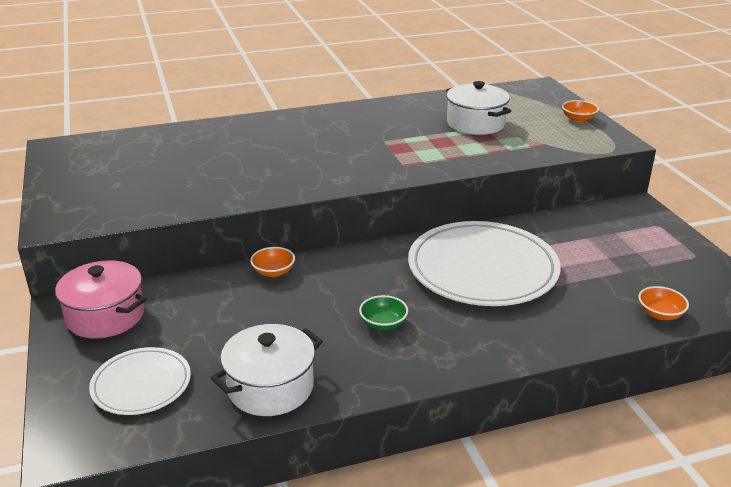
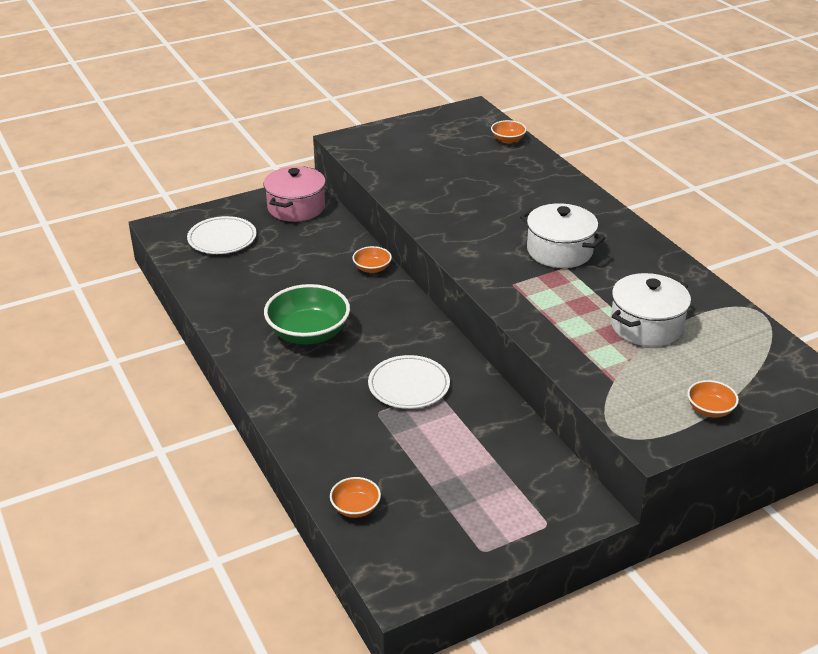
camera: 80 degrees right, 5 degrees up
white pot [211,324,323,416] -> white pot moved to [520,203,606,268]
green bowl [359,295,408,330] -> green bowl [264,284,350,345], size x2.01
white plate [408,221,561,306] -> white plate [368,355,450,409], size x0.54
none -> orange bowl [491,120,527,143]

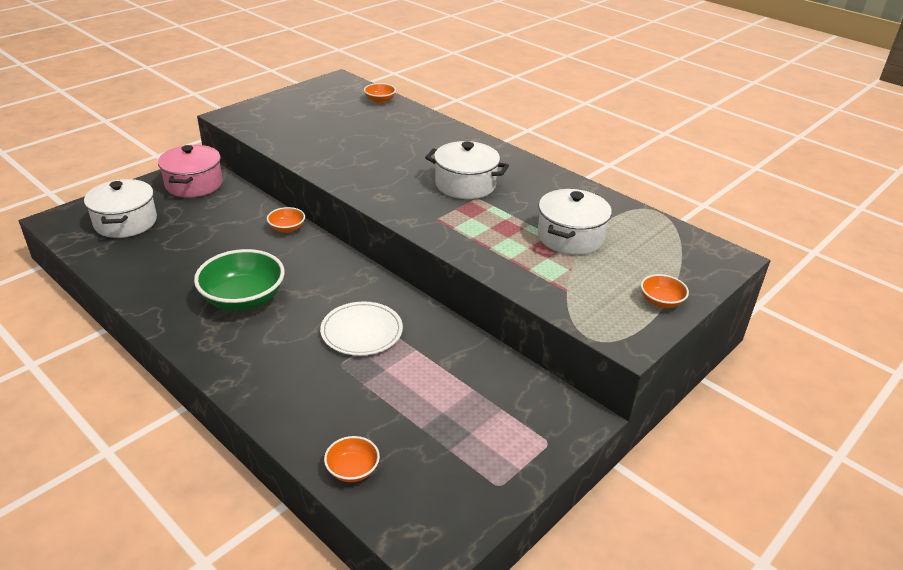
camera: 20 degrees left, 0 degrees up
white plate [187,216,257,254] -> white pot [84,179,157,238]

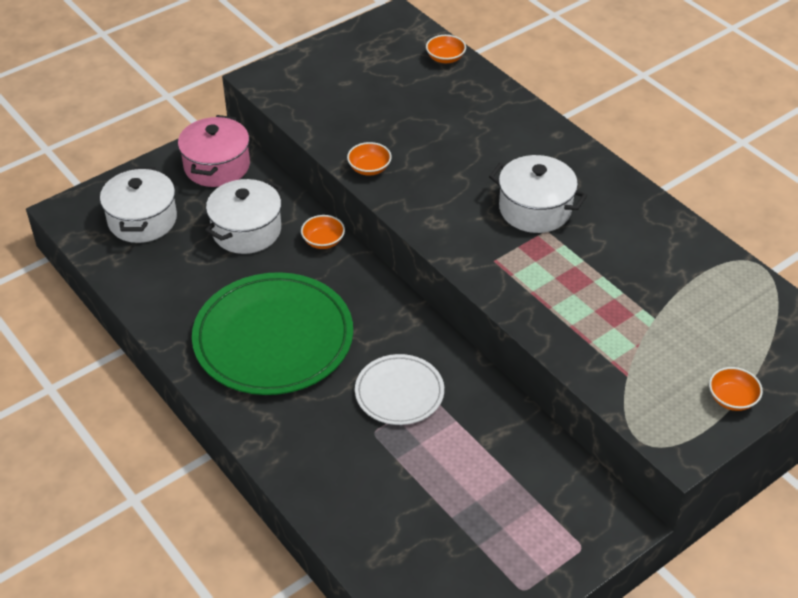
camera: 10 degrees right, 10 degrees up
green bowl [194,249,285,311] -> green plate [192,272,353,395]
orange bowl [324,436,380,482] -> orange bowl moved to [347,142,392,175]
white pot [537,189,612,255] -> white pot moved to [205,179,282,254]

